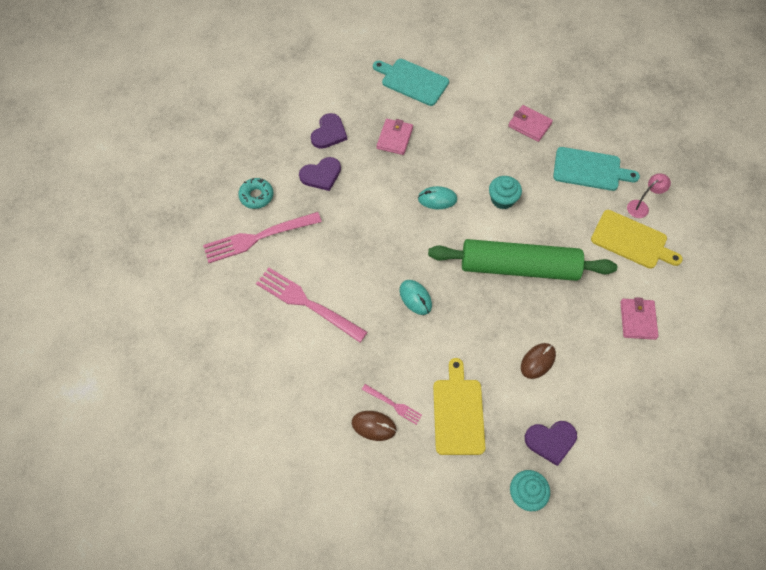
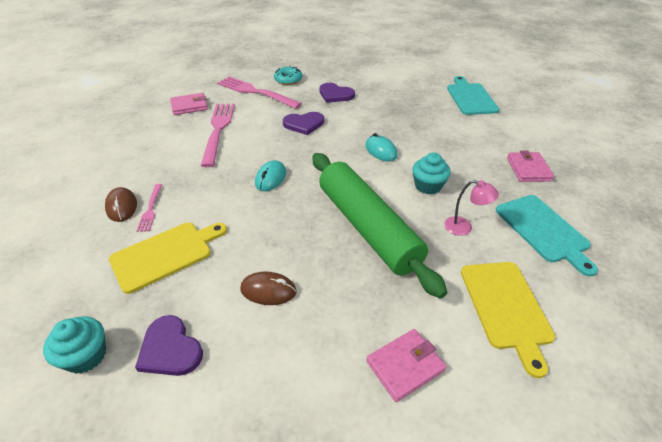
camera: 55 degrees right, 20 degrees down
purple heart [311,113,347,149] -> purple heart moved to [283,112,324,135]
pink wallet [377,119,413,155] -> pink wallet moved to [170,93,208,115]
pink lamp [627,173,671,218] -> pink lamp moved to [444,180,499,236]

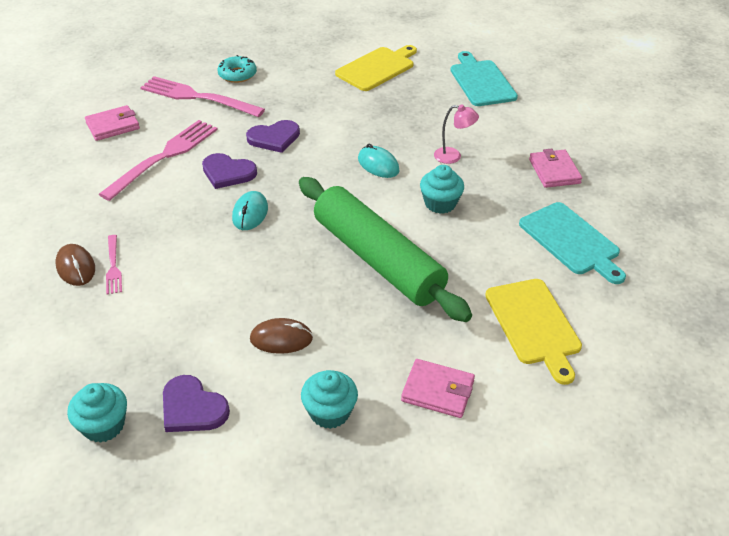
camera: 10 degrees left, 0 degrees up
yellow cutting board [109,223,227,294] -> yellow cutting board moved to [335,45,417,91]
pink fork [201,104,235,167] -> pink fork turned 45 degrees clockwise [99,120,218,201]
purple heart [319,83,355,103] -> purple heart moved to [202,153,257,189]
pink wallet [366,329,446,402] -> pink wallet turned 60 degrees clockwise [401,359,475,418]
pink lamp [444,180,499,236] -> pink lamp moved to [434,104,479,164]
none -> turquoise cupcake [301,370,358,429]

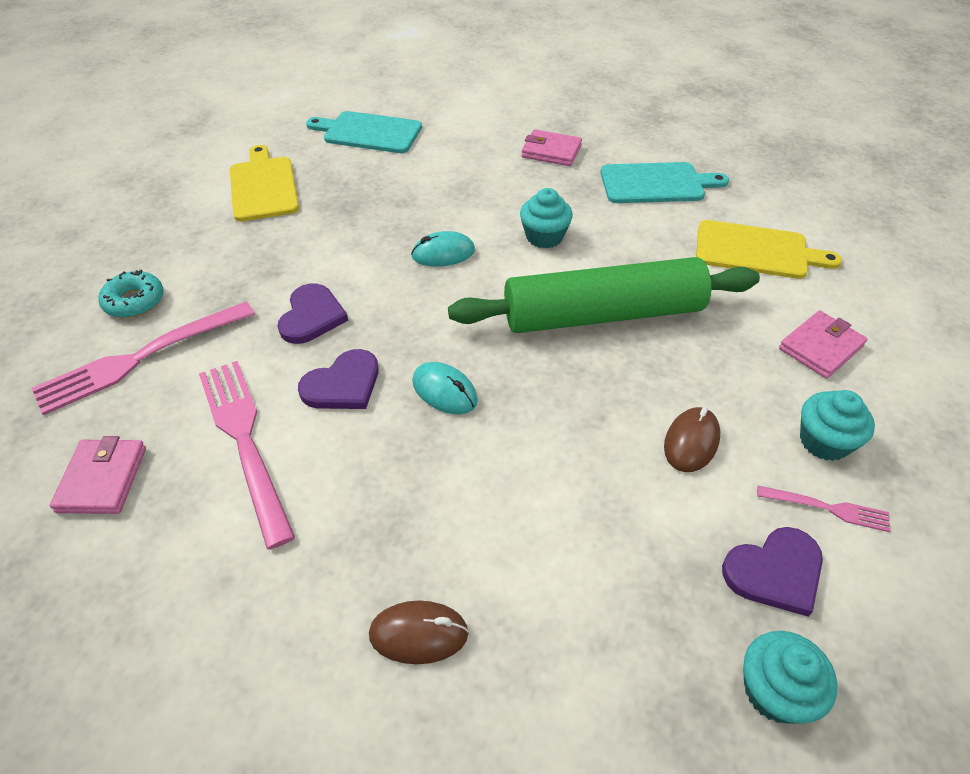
camera: 60 degrees left, 5 degrees up
pink fork [106,235,122,294] -> pink fork moved to [757,486,891,532]
pink lamp [434,104,479,164] -> none

